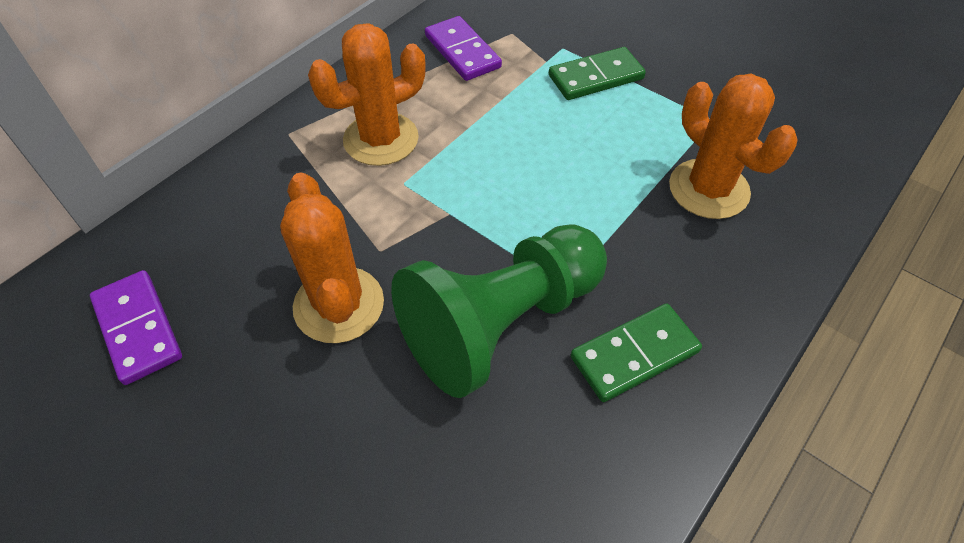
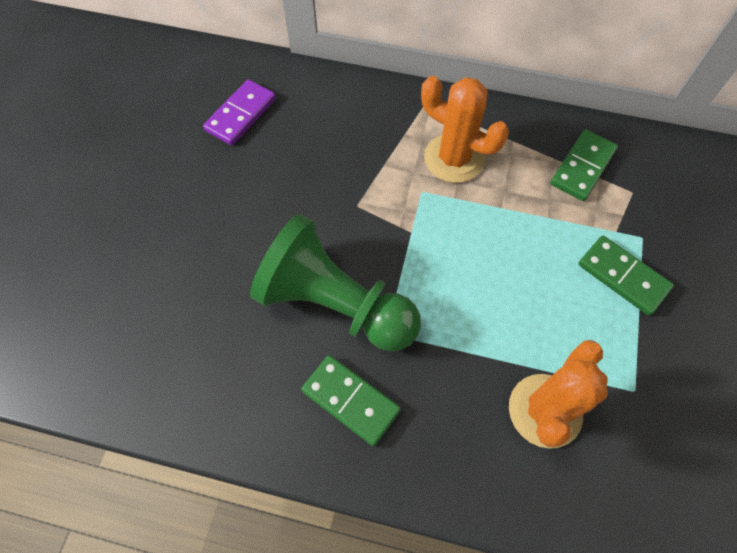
camera: 65 degrees right, 10 degrees up
orange cactus [280,172,384,343] -> none
purple domino [425,16,502,81] -> green domino [550,130,618,201]

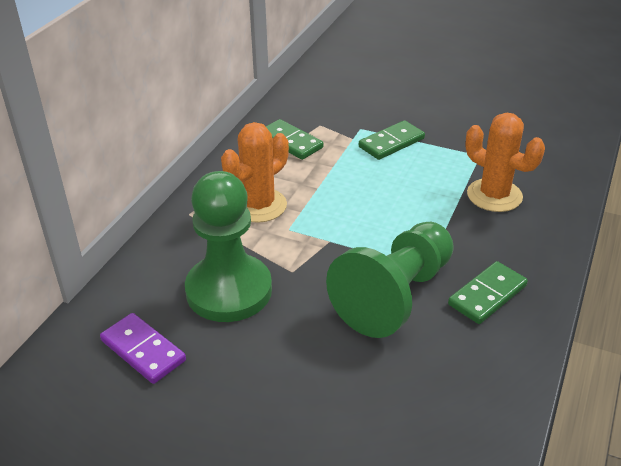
camera: 80 degrees left, 25 degrees down
none -> green pawn [185,171,272,322]

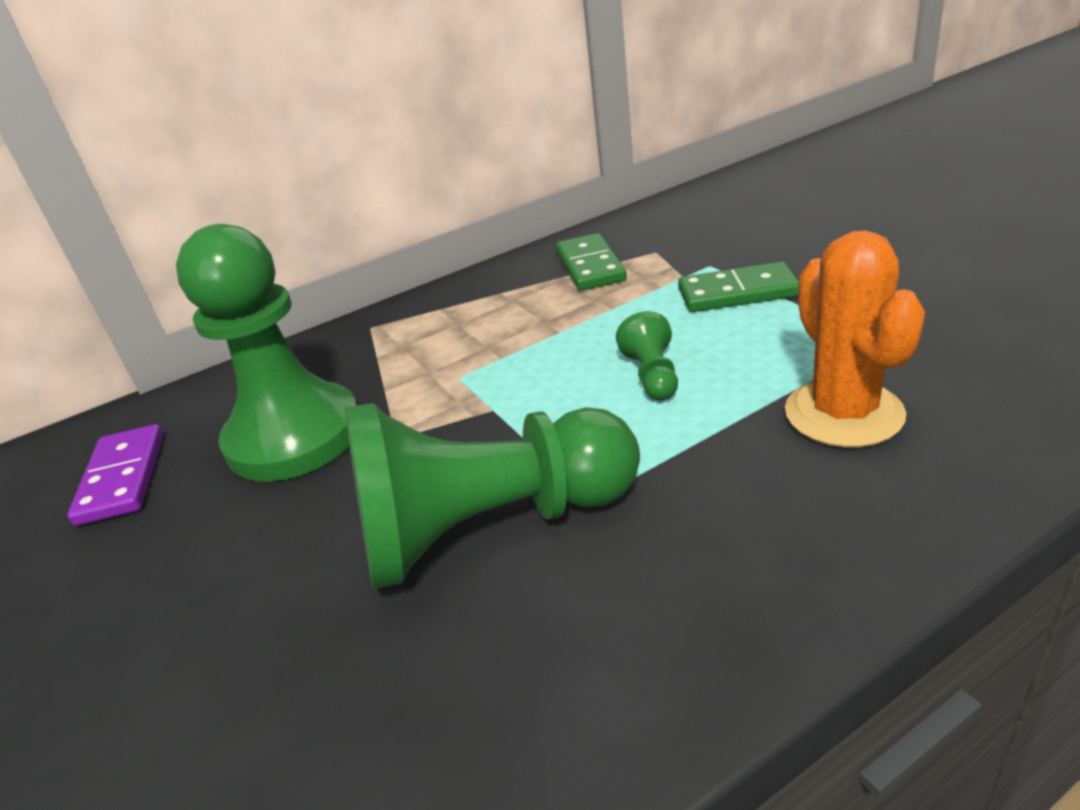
camera: 40 degrees right, 5 degrees down
orange cactus [221,122,289,223] -> none
green domino [448,261,528,324] -> none
none -> green pawn [616,311,678,400]

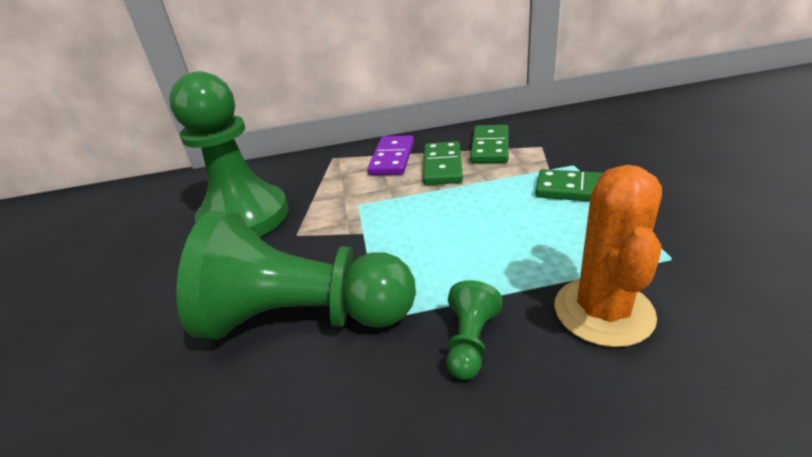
camera: 20 degrees right, 0 degrees up
purple domino [67,424,163,526] -> purple domino moved to [367,135,414,175]
green pawn [616,311,678,400] -> green pawn moved to [446,280,502,380]
none -> green domino [423,141,463,185]

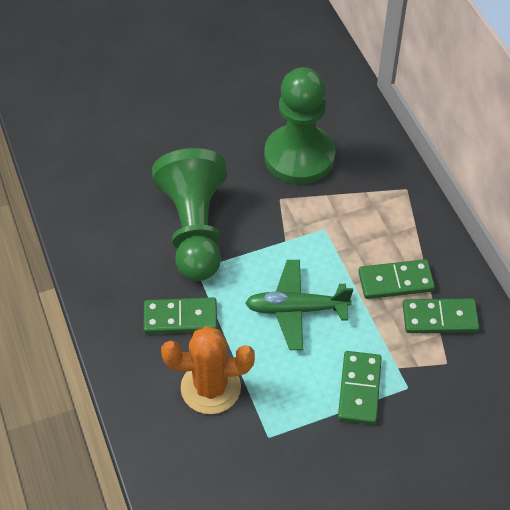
camera: 75 degrees right, 20 degrees up
purple domino [367,135,414,175] -> none
green pawn [446,280,502,380] -> green domino [144,297,217,334]
none -> green plane [245,260,353,350]

